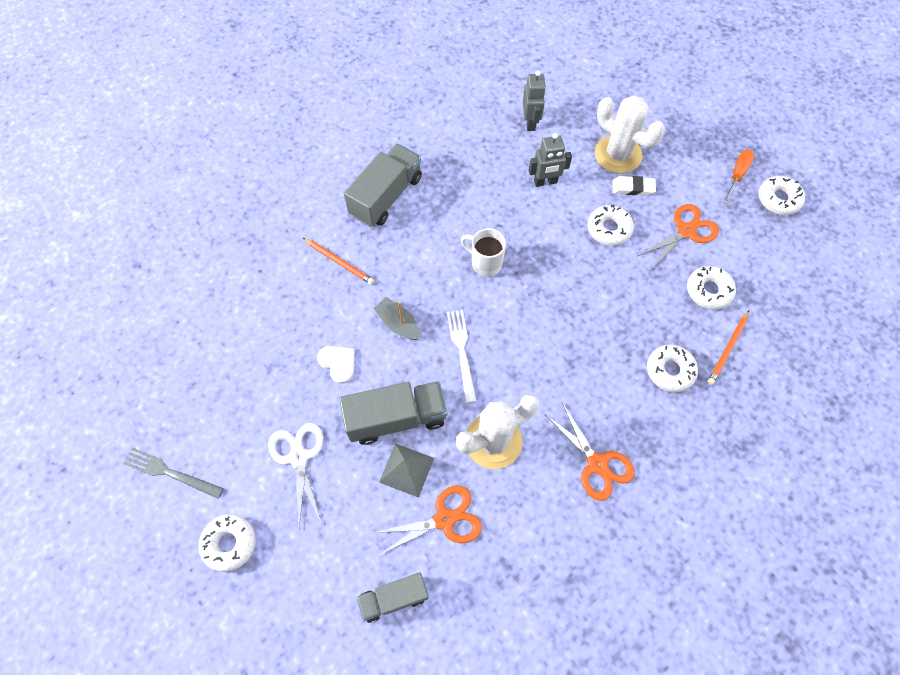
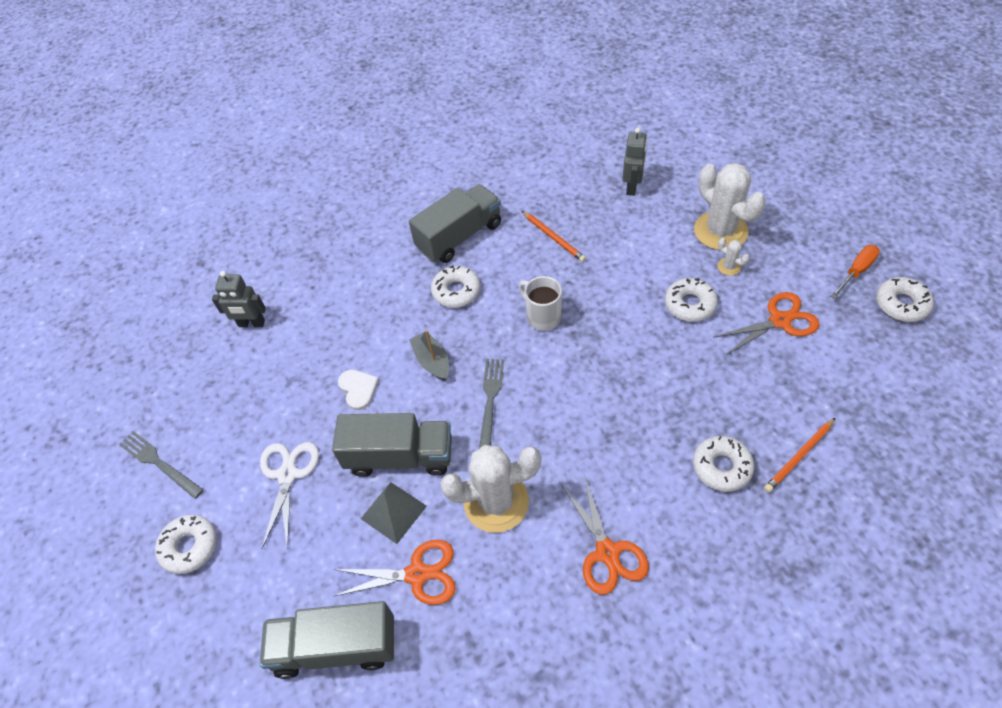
camera: 20 degrees right, 10 degrees down
orange pencil [303,238,374,284] -> orange pencil moved to [522,211,586,262]
grey truck [356,572,429,623] -> grey truck [259,601,394,679], size x1.62
white fork [447,310,476,403] -> grey fork [479,359,504,449]
grey robot [529,133,572,187] -> grey robot moved to [212,271,266,327]
white eraser [613,176,656,196] -> white cactus [717,238,750,276]
white donut [687,266,736,310] -> white donut moved to [431,265,480,308]

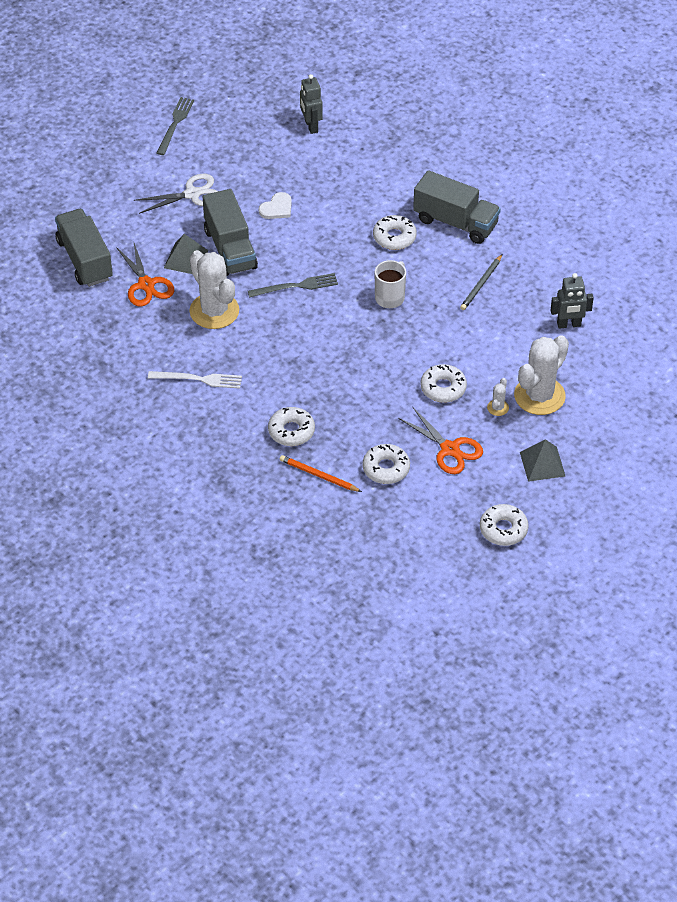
camera: 65 degrees right, 5 degrees down
white donut [155,515,217,574] -> white donut moved to [363,444,410,484]
grey boat [409,330,449,381] -> none
orange pencil [522,211,586,262] -> grey pencil [460,254,502,310]
orange scissors [562,477,649,595] -> white fork [148,371,242,389]
orange screwdriver [830,245,880,299] -> none
none -> grey pyramid [520,439,565,482]

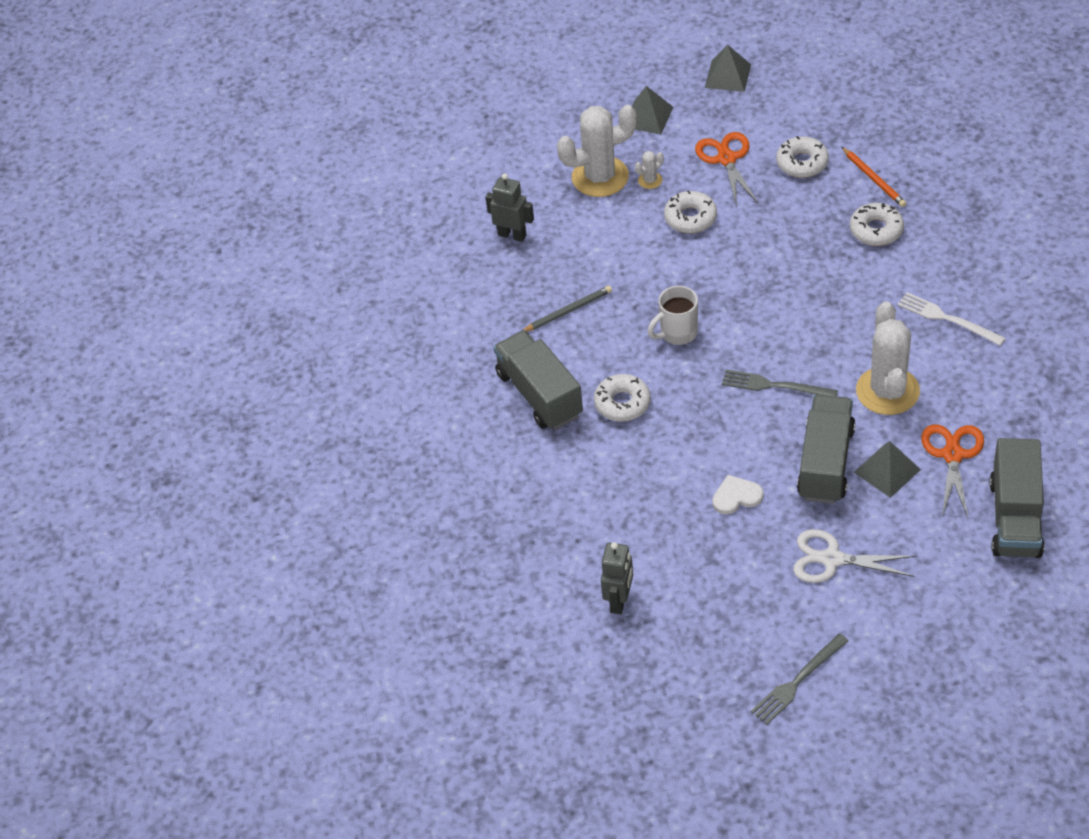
camera: 145 degrees left, 0 degrees up
white donut [480,504,529,546] -> grey pyramid [705,45,751,92]

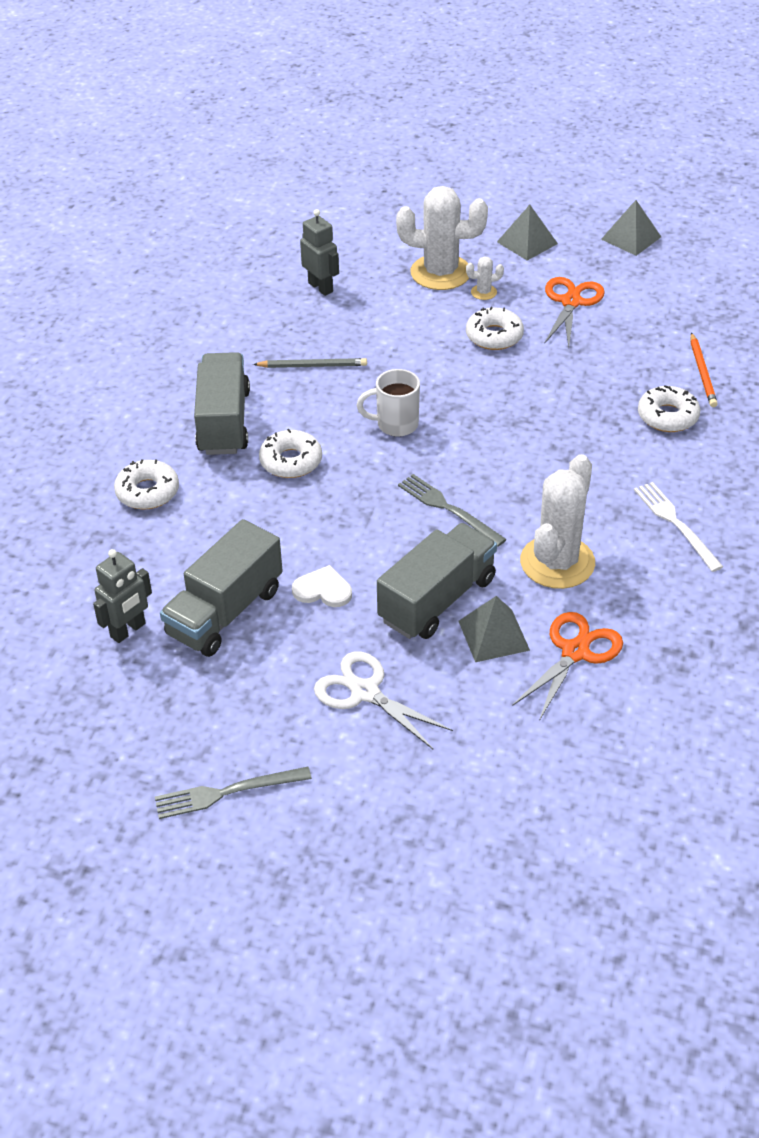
camera: 25 degrees right, 5 degrees down
white donut [776,136,829,178] -> white donut moved to [114,459,179,509]
grey truck [989,438,1044,558] -> grey truck moved to [160,519,283,657]

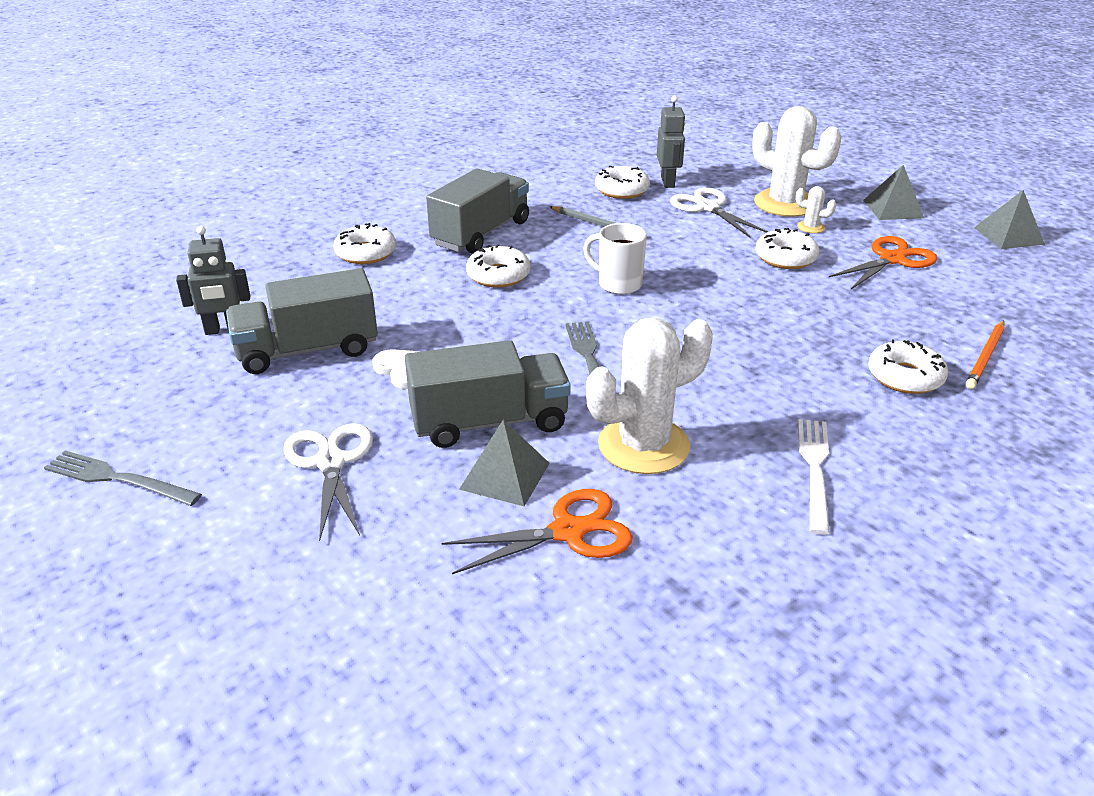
camera: 35 degrees right, 10 degrees down
none -> white donut [595,166,650,199]
none -> white scissors [670,187,768,238]

